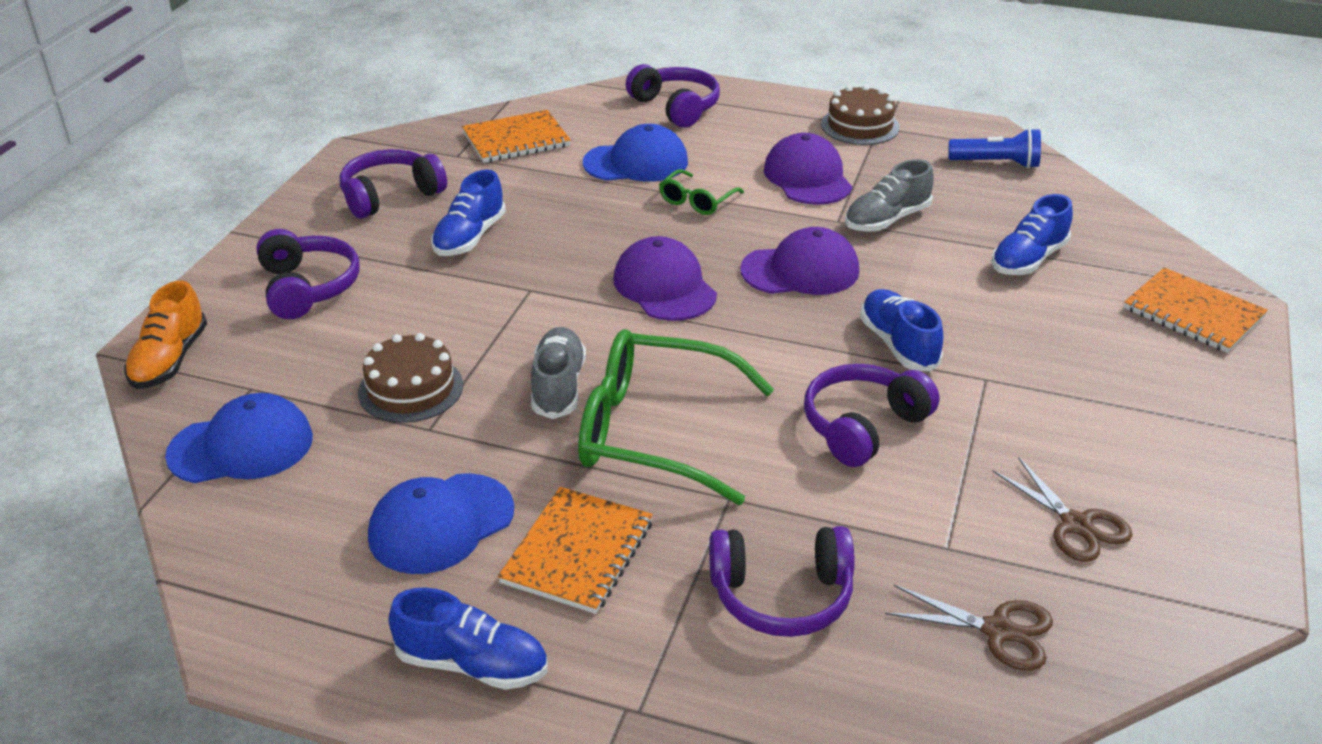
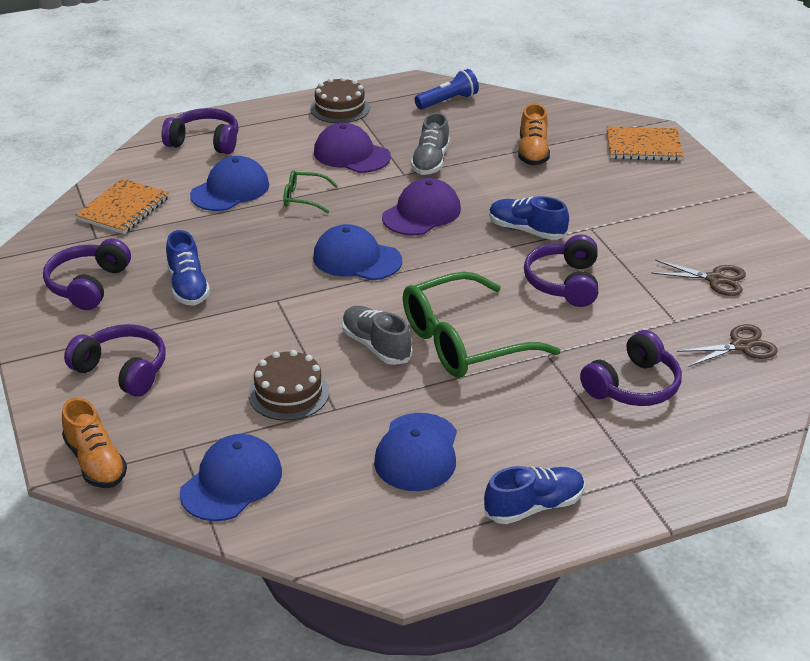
camera: 40 degrees left, 0 degrees up
orange notebook [498,487,653,614] -> none
purple cap [613,236,717,321] -> blue cap [313,224,402,281]
green glasses [659,169,744,215] -> green glasses turned 105 degrees clockwise [283,170,338,213]
blue shoe [991,194,1073,275] -> orange shoe [518,103,550,165]

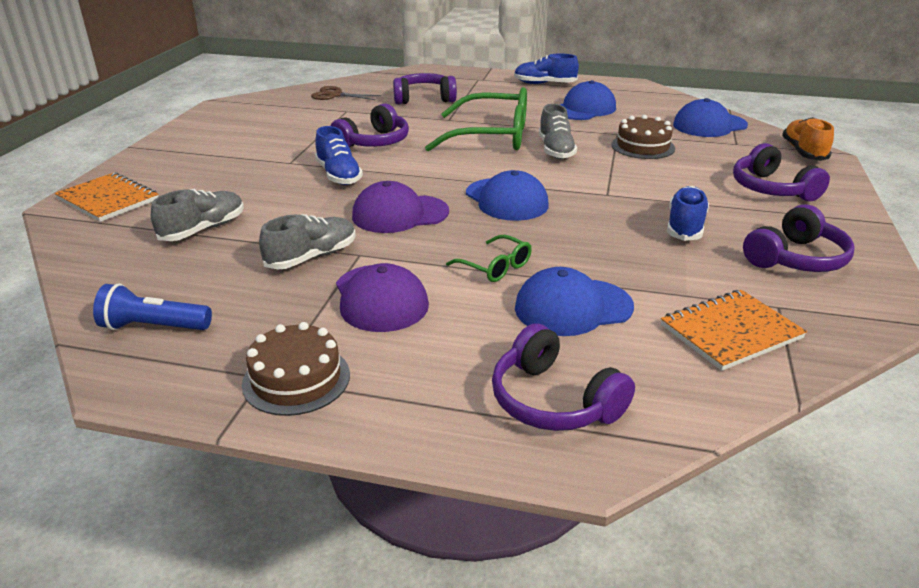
camera: 145 degrees left, 5 degrees down
orange shoe [518,103,550,165] -> grey shoe [151,189,244,241]
brown scissors [651,260,746,296] -> none

